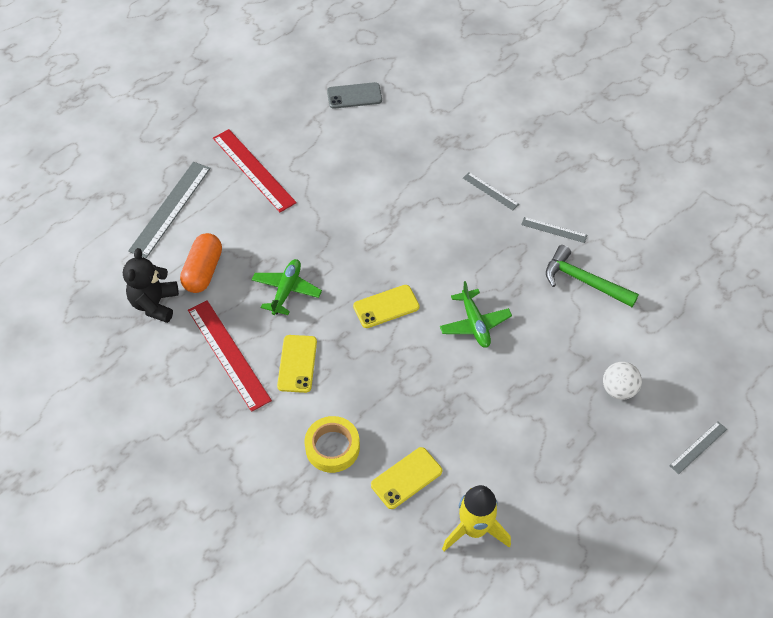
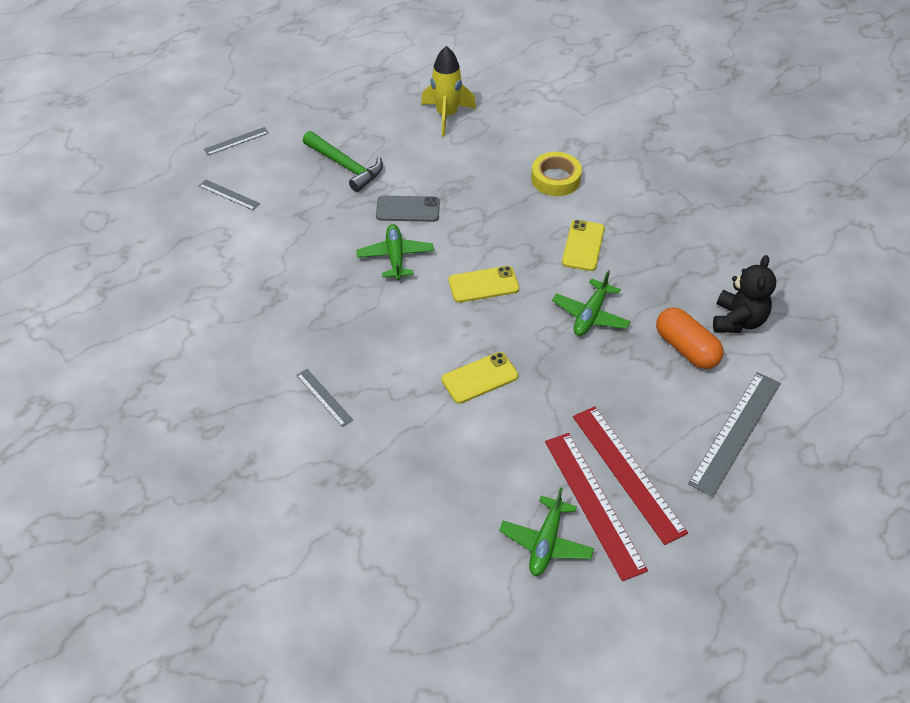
camera: 170 degrees left, 5 degrees down
orange capsule [180,233,222,293] -> orange capsule turned 60 degrees counterclockwise [656,307,724,369]
red ruler [188,300,272,412] -> red ruler moved to [545,433,648,581]
grey phone [327,82,382,109] -> grey phone moved to [376,196,440,222]
yellow phone [371,447,442,509] -> yellow phone moved to [442,352,518,404]
grey ruler [521,217,587,243] -> grey ruler moved to [199,179,260,211]
green hammer [546,245,639,307] -> green hammer moved to [303,131,383,192]
white ball [603,362,642,400] -> none
none -> green plane [499,487,594,576]

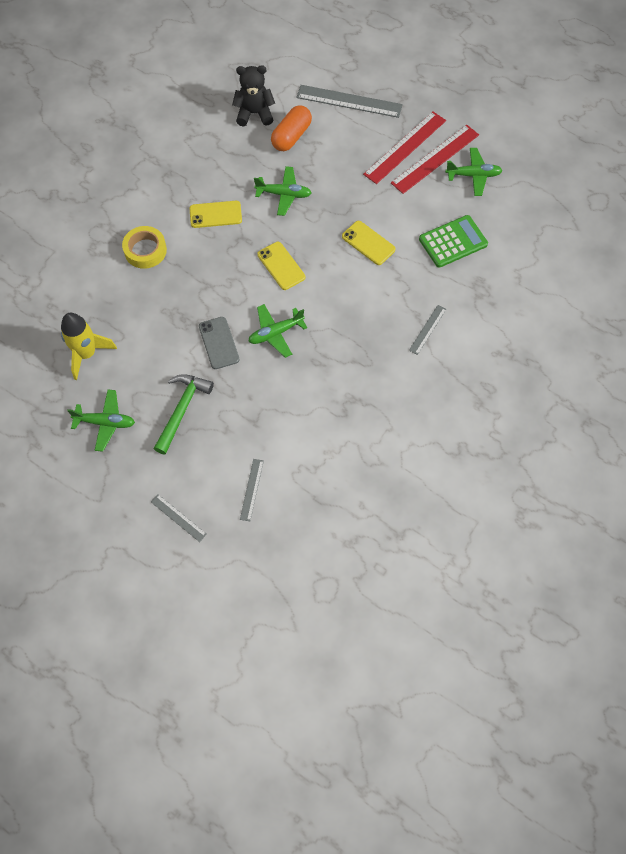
camera: 110 degrees left, 15 degrees up
none -> green plane [67,390,135,452]
none -> green calculator [419,215,488,268]

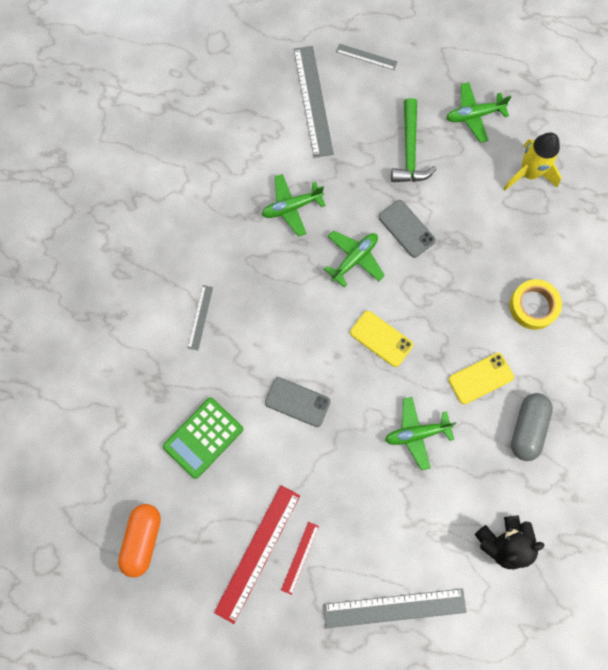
camera: 160 degrees right, 10 degrees up
grey ruler [240,459,264,521] -> grey ruler [294,46,334,158], size x1.95
orange capsule [271,105,312,151] -> orange capsule moved to [118,504,161,578]
yellow phone [342,221,396,265] -> grey phone [265,377,331,427]
red ruler [363,112,446,184] -> red ruler [281,522,319,595], size x0.51
green plane [445,148,502,196] -> green plane moved to [262,174,326,237]
none -> grey capsule [511,393,553,461]

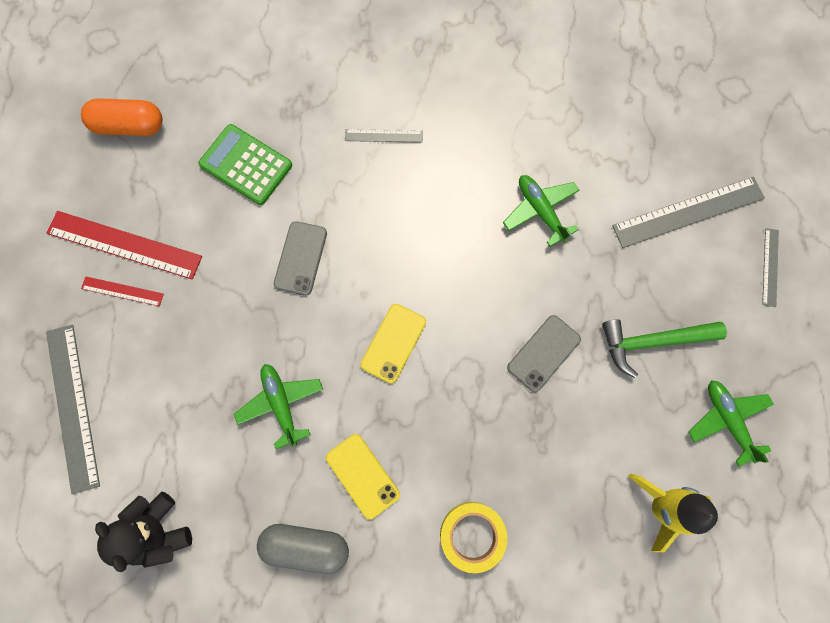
camera: 80 degrees right, 0 degrees up
green plane [324,231,385,287] -> none

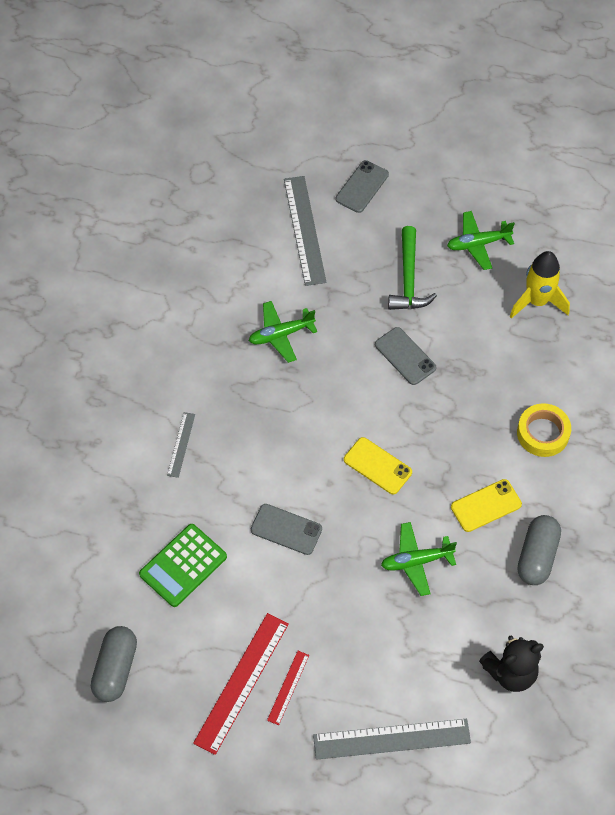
camera: 80 degrees left, 15 degrees down
orange capsule [81,98,163,136] -> grey capsule [91,626,137,702]
grey ruler [762,228,779,307] -> grey phone [336,160,389,213]

